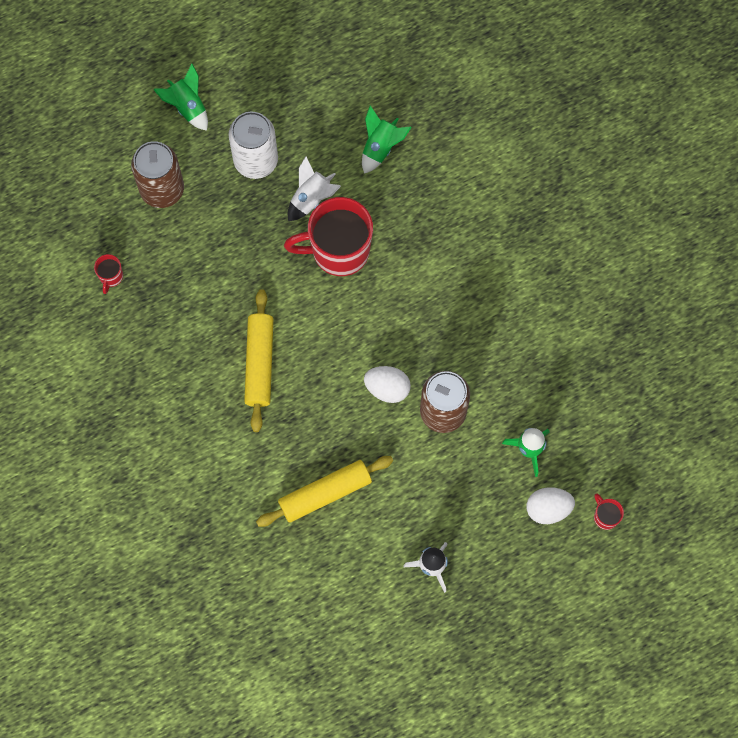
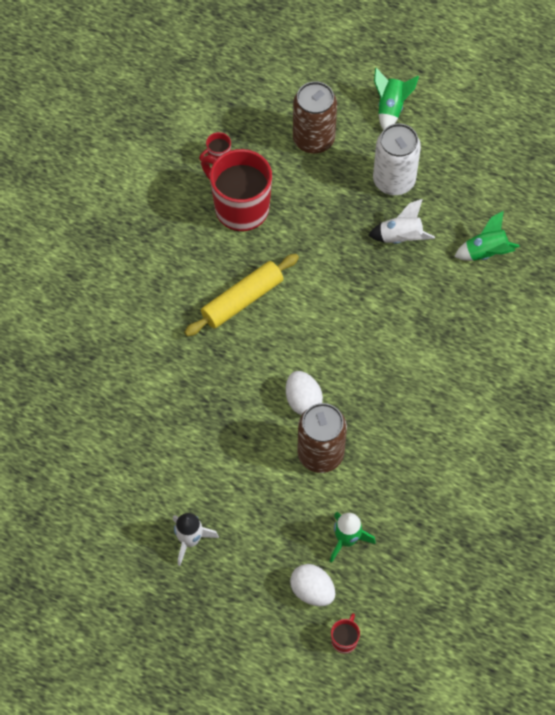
camera: 50 degrees right, 10 degrees down
yellow rolling pin [256,456,393,527] -> none
red mug [284,197,373,276] -> red mug moved to [201,149,272,231]

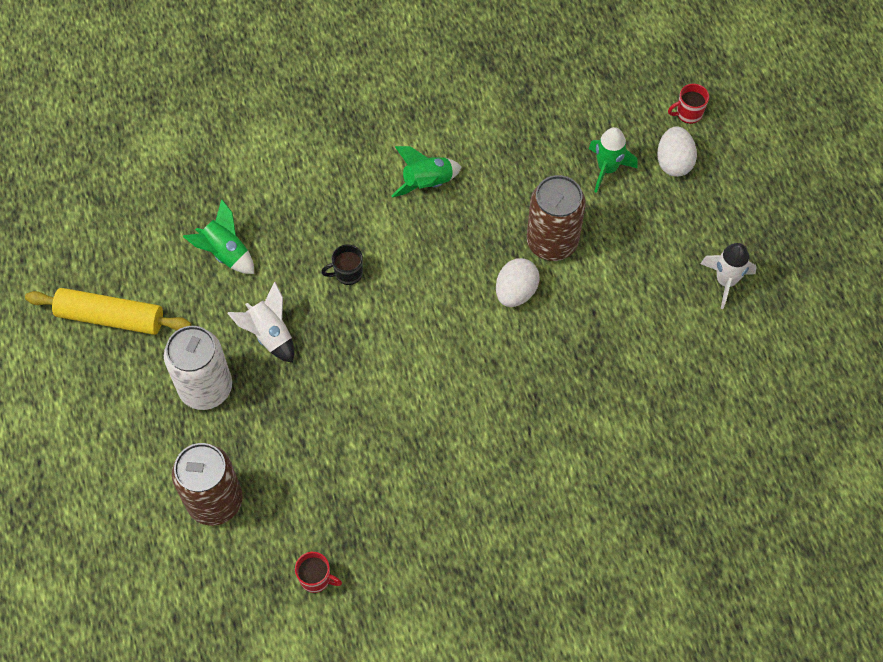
camera: 130 degrees left, 0 degrees up
yellow rolling pin [184,254,299,336] -> yellow rolling pin moved to [25,288,191,335]
red mug [201,149,272,231] -> none
green rocket [374,68,419,130] -> green rocket moved to [391,146,462,198]
none -> black mug [321,244,363,285]

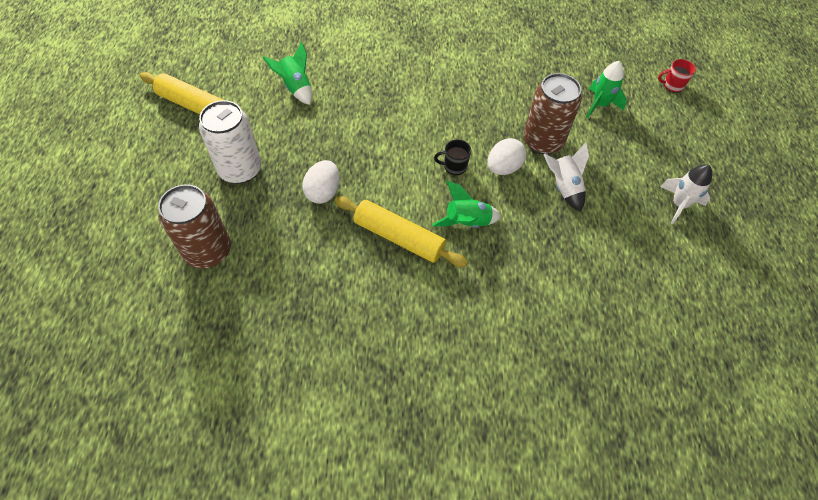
camera: 15 degrees right, 5 degrees down
white rocket [227,282,294,363] -> white rocket moved to [543,143,589,212]
red mug [295,552,342,593] -> none
black mug [321,244,363,285] -> black mug moved to [434,140,471,175]
green rocket [391,146,462,198] -> green rocket moved to [432,181,501,228]
white egg [657,126,697,177] -> white egg moved to [302,160,340,204]
none -> yellow rolling pin [335,196,468,267]

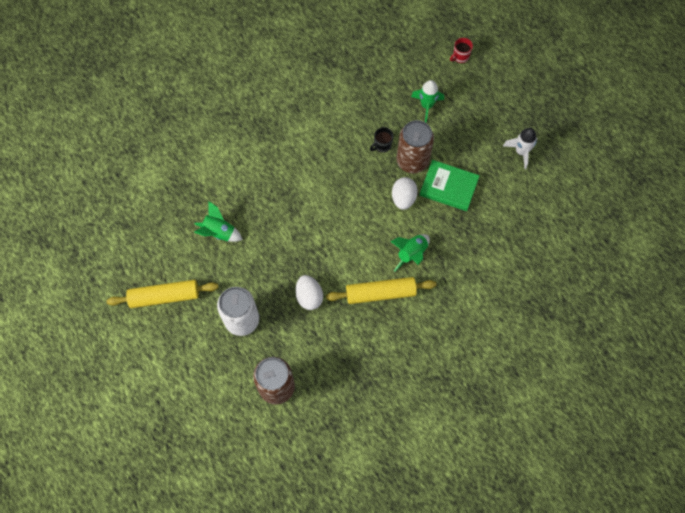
camera: 35 degrees left, 10 degrees up
black mug [434,140,471,175] -> black mug moved to [370,127,393,153]
white rocket [543,143,589,212] -> green book [420,160,480,211]

